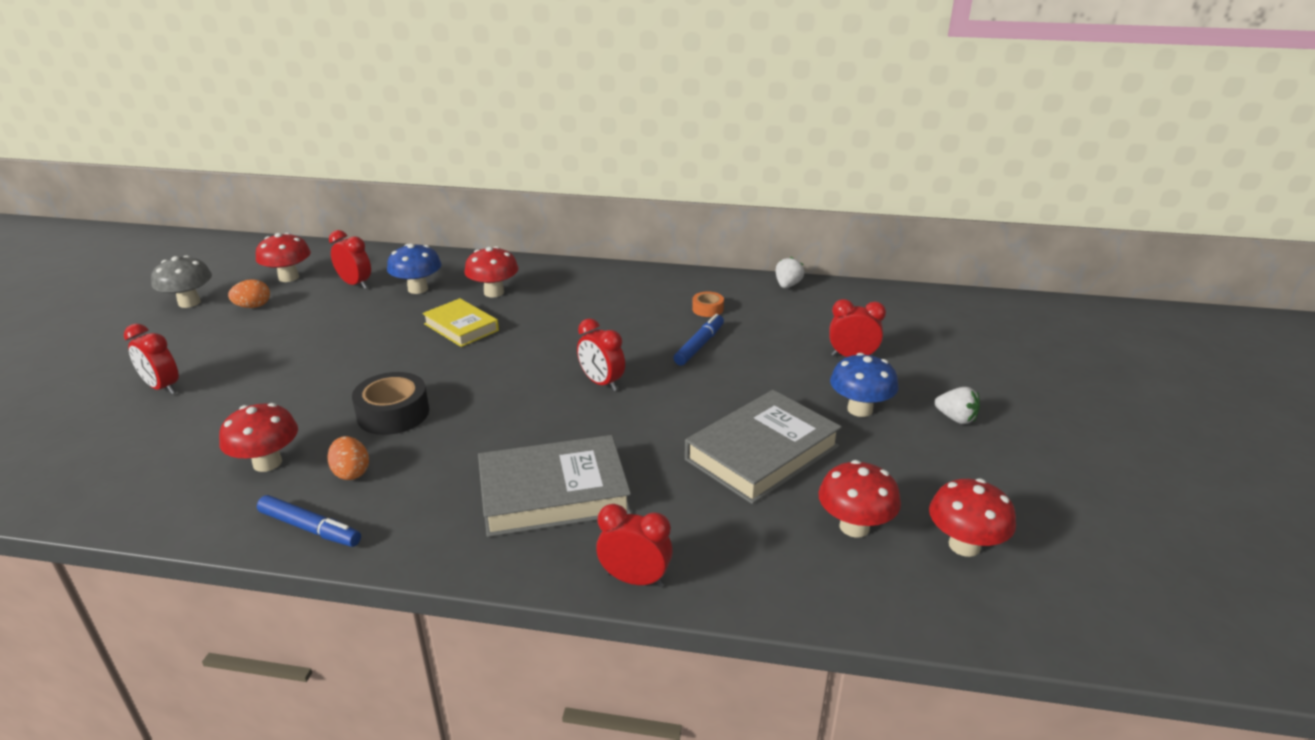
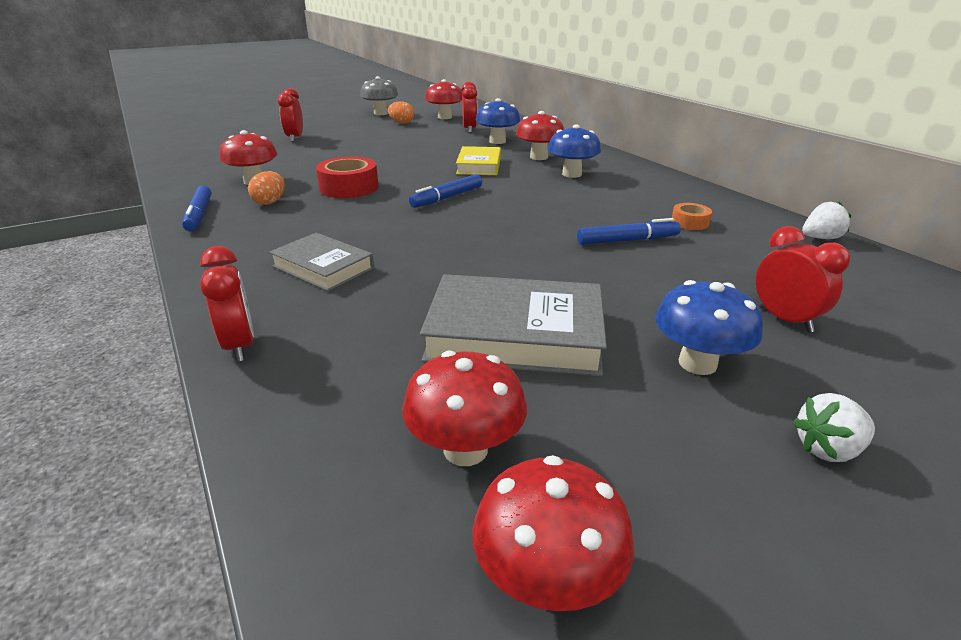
camera: 50 degrees right, 0 degrees up
black tape [352,372,429,435] -> red tape [316,157,379,198]
grey book [478,435,631,537] -> grey book [269,233,374,292], size x0.62
red clock [577,318,625,391] -> none
white strawberry [934,387,980,424] -> white strawberry turned 75 degrees clockwise [793,393,875,462]
none -> blue marker [409,174,482,208]
none -> blue mushroom [548,124,601,178]

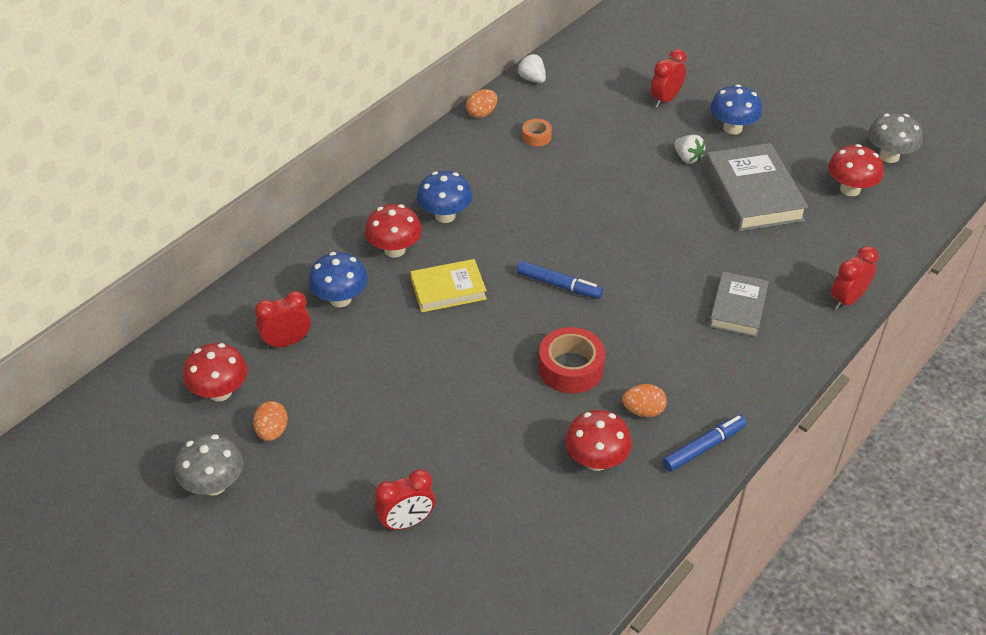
camera: 110 degrees left, 15 degrees up
red mushroom [472,455,634,611] -> grey mushroom [868,113,922,163]
blue marker [577,218,681,245] -> none
white strawberry [793,393,875,462] -> white strawberry moved to [674,135,706,164]
none -> orange egg [466,89,498,118]

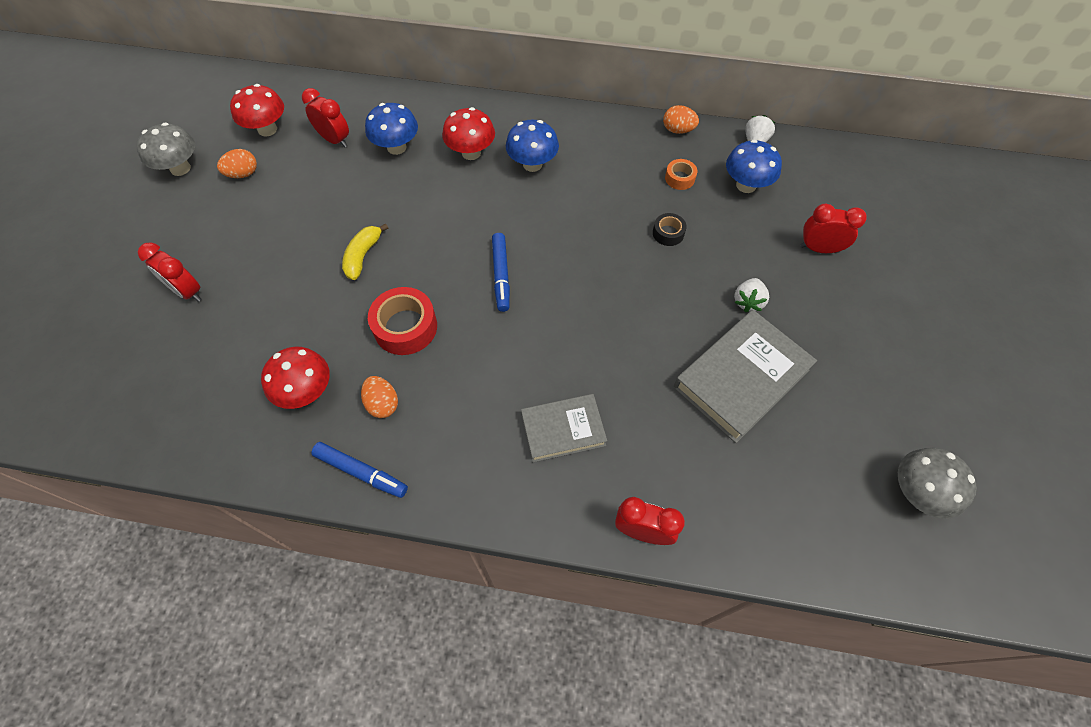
camera: 60 degrees right, 15 degrees up
yellow book [410,259,487,312] -> none
blue mushroom [710,84,762,135] -> blue mushroom moved to [726,139,782,193]
red mushroom [828,144,884,196] -> none
none -> yellow banana [342,223,388,280]
none -> black tape [653,213,687,246]

